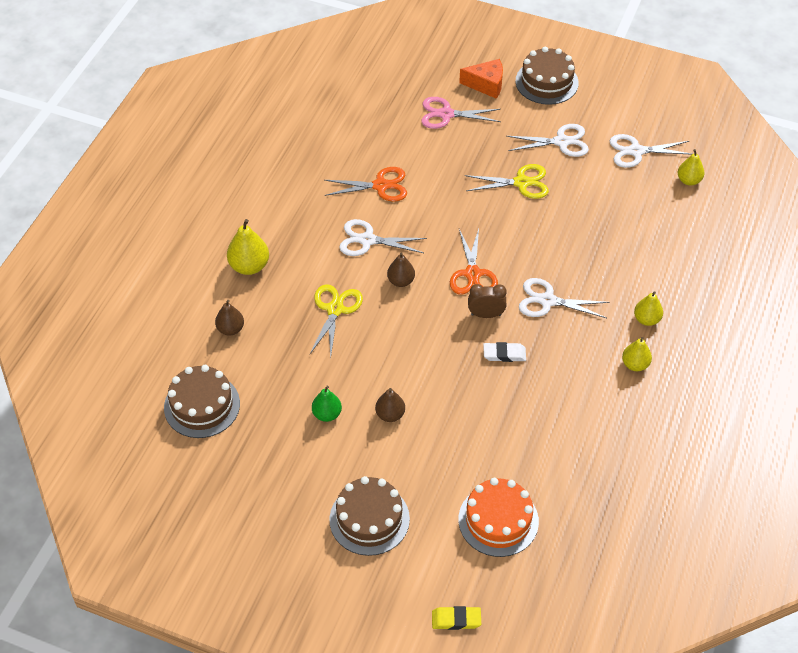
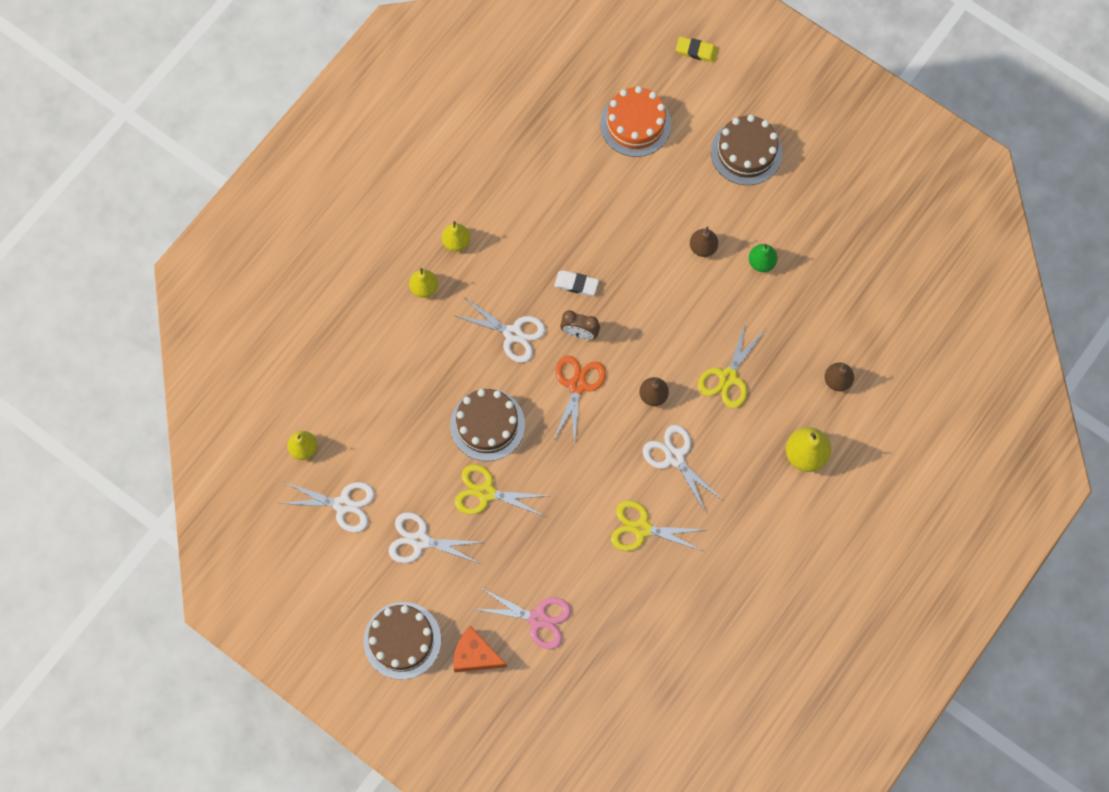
camera: 165 degrees left, 20 degrees up
brown cake [164,365,240,438] -> brown cake moved to [450,389,525,461]
orange scissors [325,167,407,202] -> yellow scissors [611,500,703,551]
white scissors [339,219,427,256] -> white scissors turned 150 degrees counterclockwise [643,425,722,513]

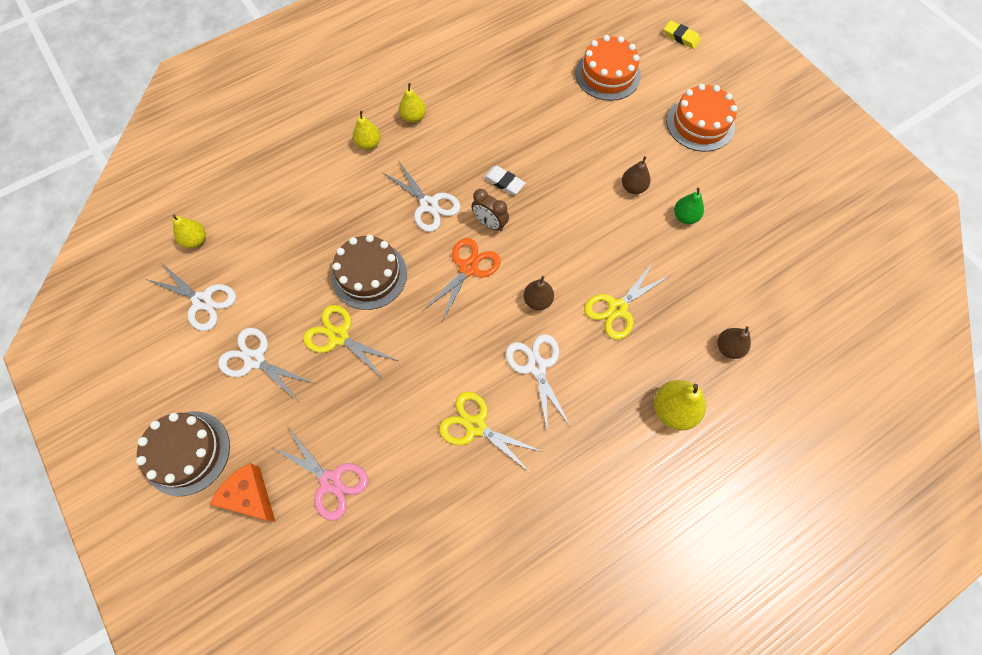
camera: 20 degrees right, 5 degrees down
brown cake [711,115,782,185] -> orange cake [667,84,737,152]

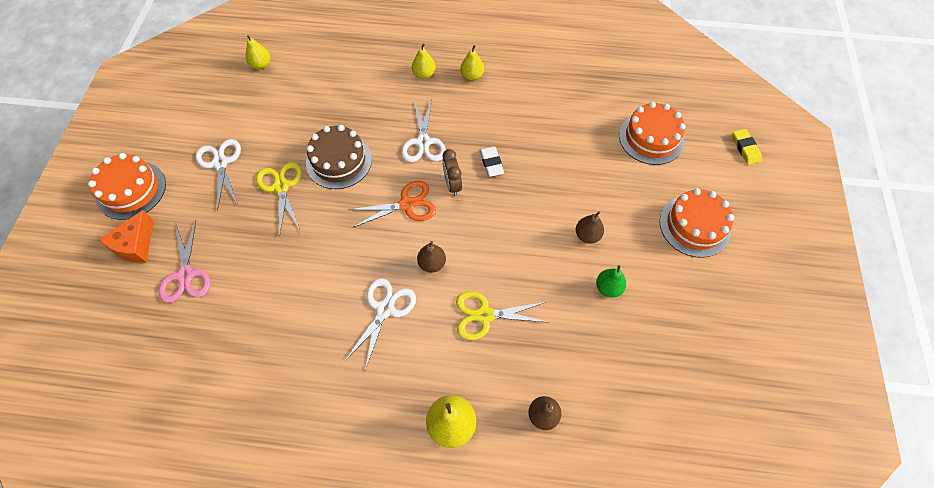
camera: 40 degrees right, 5 degrees down
brown cake [136,411,230,496] -> orange cake [88,153,166,220]
white scissors [146,264,236,331] -> none
orange cheese [210,463,276,522] -> orange cheese turned 150 degrees counterclockwise [98,210,154,263]
yellow scissors [439,392,543,472] -> none

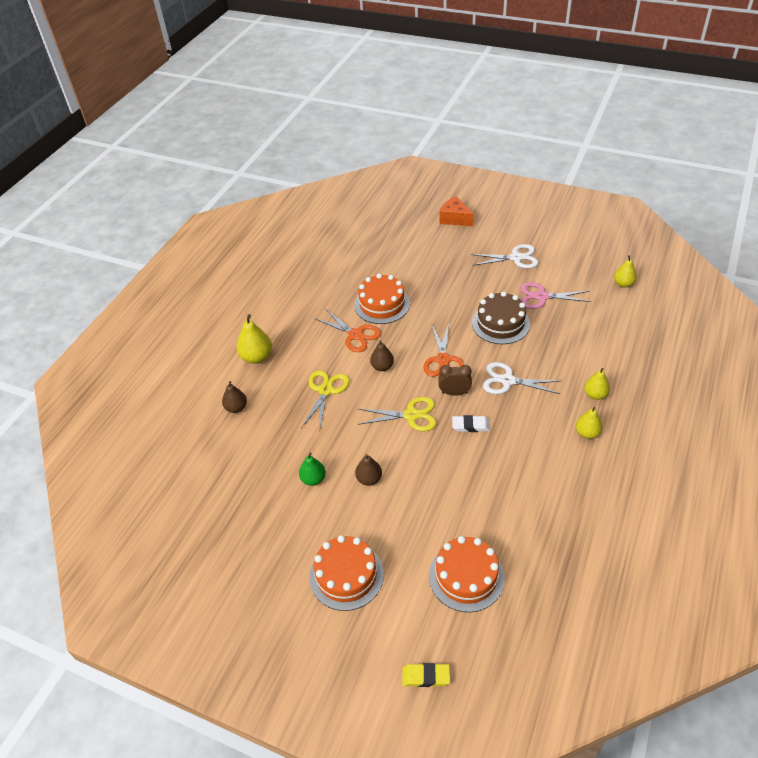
camera: 110 degrees right, 15 degrees down
orange cake [88,153,166,220] -> orange cake moved to [354,274,410,324]
pink scissors [159,220,210,303] -> pink scissors moved to [520,282,591,309]
yellow scissors [256,162,302,236] -> yellow scissors moved to [358,397,436,431]
white scissors [344,278,416,370] -> orange scissors [314,309,381,352]

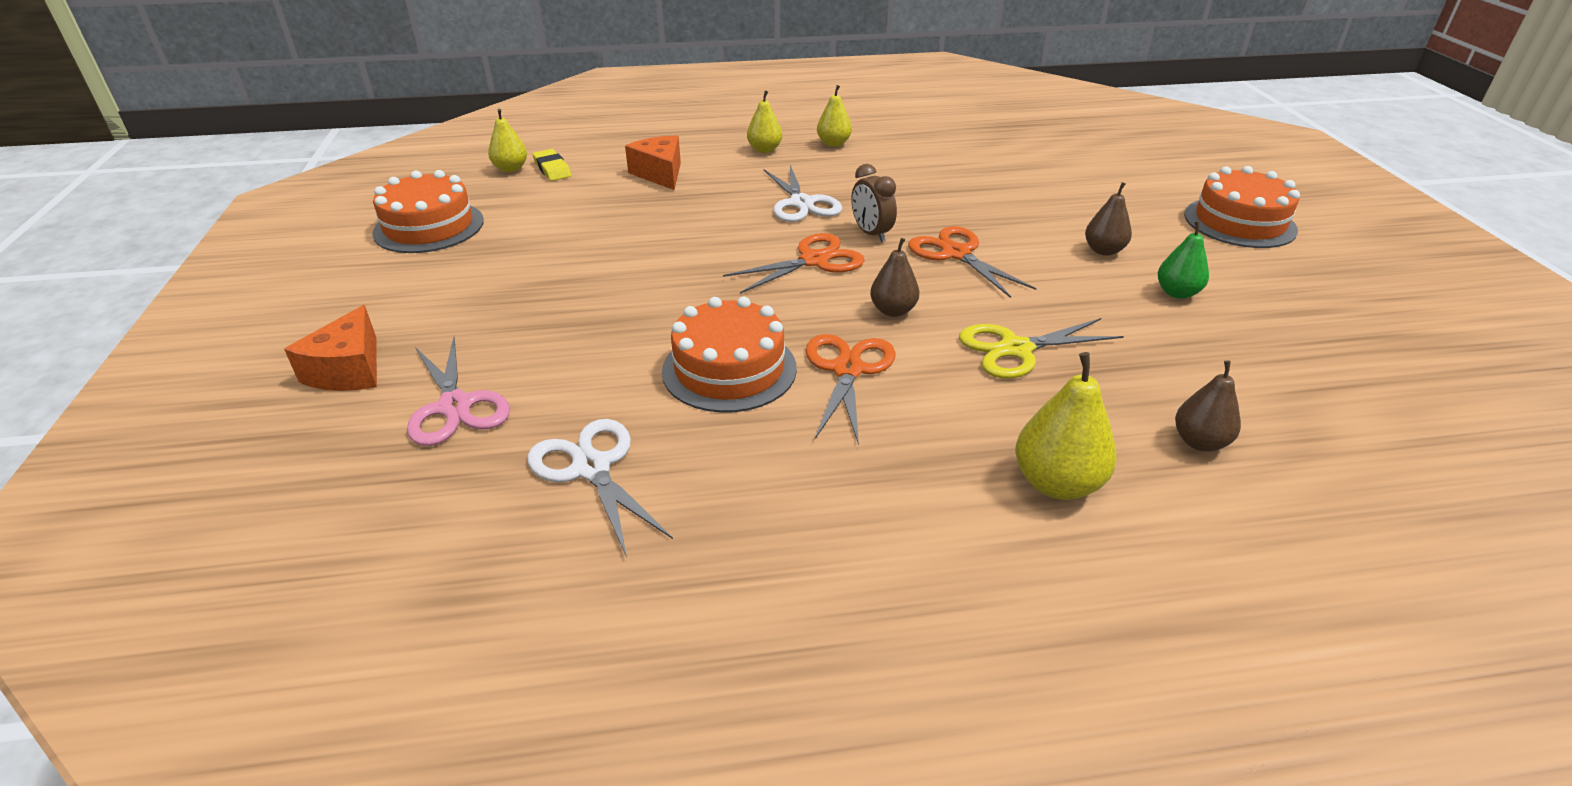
camera: 125 degrees left, 10 degrees down
yellow scissors [358,397,436,431] -> orange scissors [908,226,1037,298]
yellow eraser [402,663,450,687] -> yellow eraser moved to [532,149,571,181]
orange cake [429,536,505,612] -> orange cake moved to [372,170,484,253]
white eraser [452,415,490,432] -> none
white scissors [471,244,538,268] -> white scissors moved to [527,419,673,557]
brown cake [472,291,530,344] -> none
pink scissors [520,282,591,309] -> pink scissors moved to [407,337,510,446]
none -> orange cheese [625,136,681,190]

